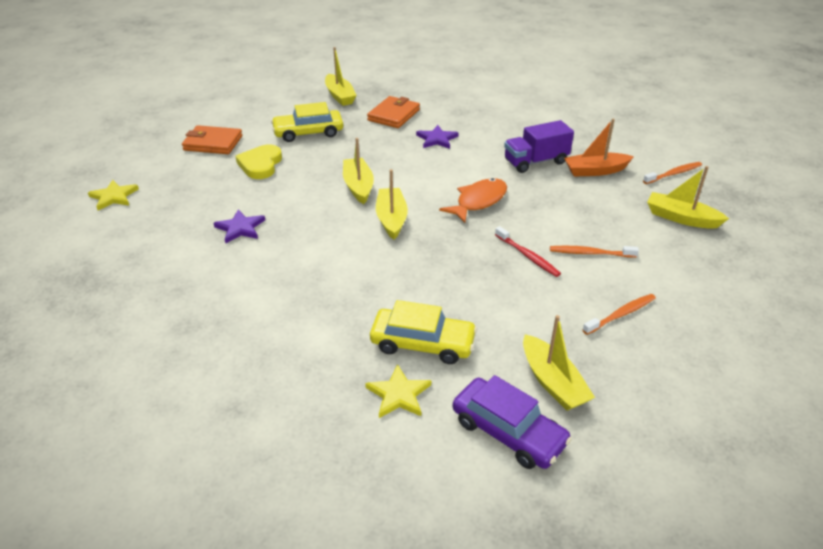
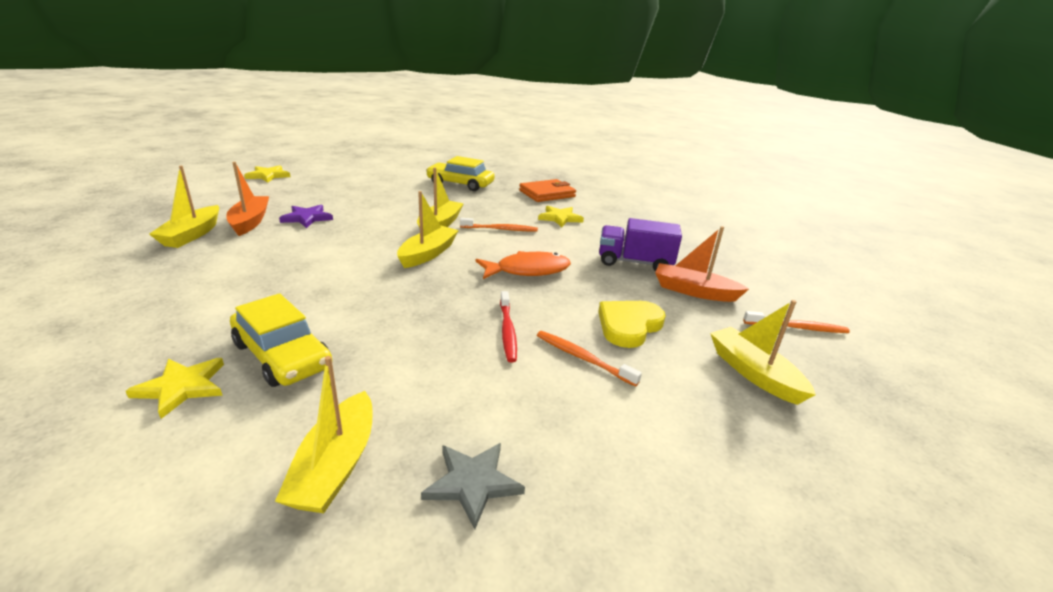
camera: 30 degrees right, 10 degrees down
orange wallet [182,125,242,154] -> none
yellow heart [235,144,282,179] -> yellow heart moved to [598,301,666,348]
yellow boat [325,47,357,106] -> yellow boat moved to [149,166,219,248]
purple star [416,125,458,149] -> yellow star [538,206,584,227]
purple car [453,375,572,469] -> none
orange toothbrush [583,294,656,335] -> orange toothbrush moved to [460,218,538,232]
none -> orange boat [226,162,269,236]
none -> grey star [421,443,525,529]

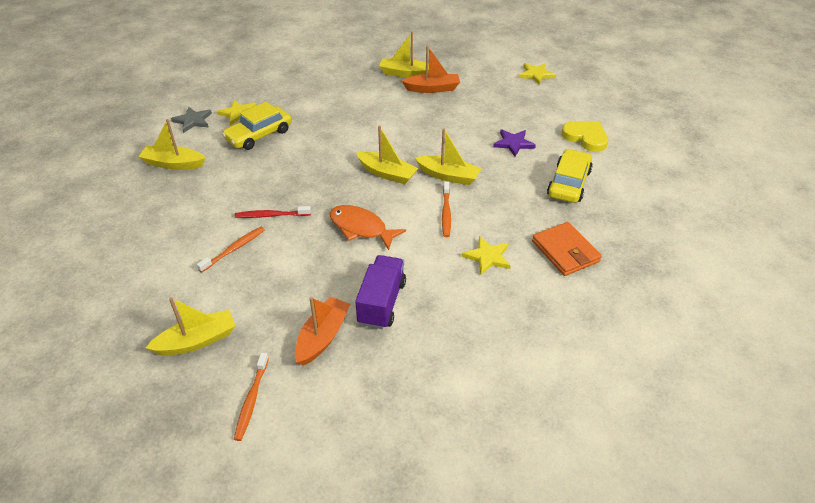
camera: 95 degrees right, 15 degrees up
purple star [279,205,333,228] -> purple star moved to [493,130,536,156]
grey star [421,443,525,529] -> grey star moved to [171,107,212,133]
orange fish [475,251,571,279] -> orange fish turned 135 degrees clockwise [329,205,406,250]
yellow heart [598,301,666,348] -> yellow heart moved to [562,121,608,152]

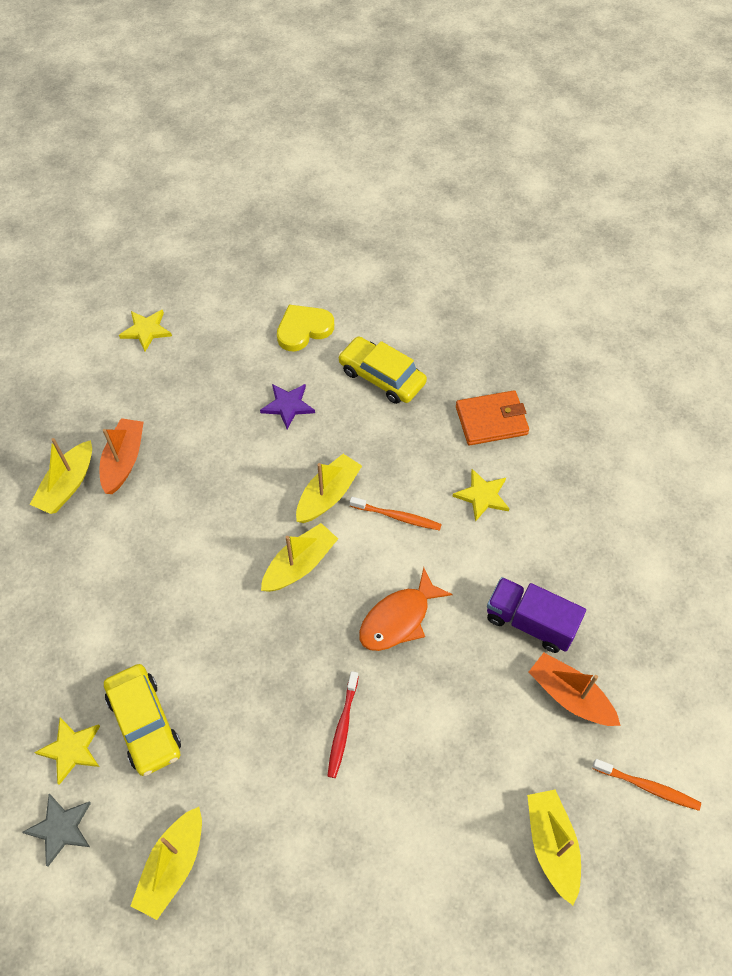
camera: 75 degrees left, 15 degrees up
orange toothbrush [197,227,265,272] -> none

